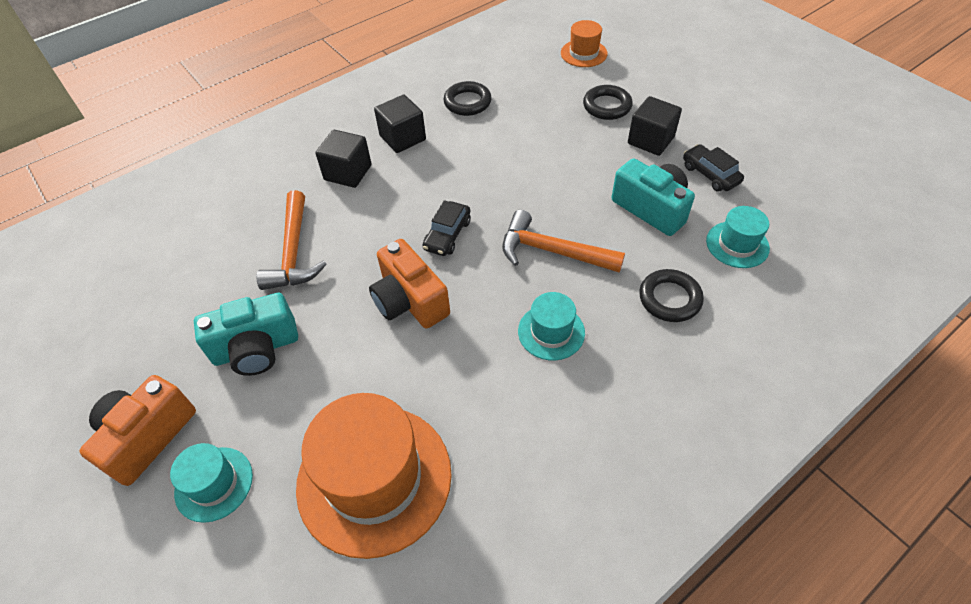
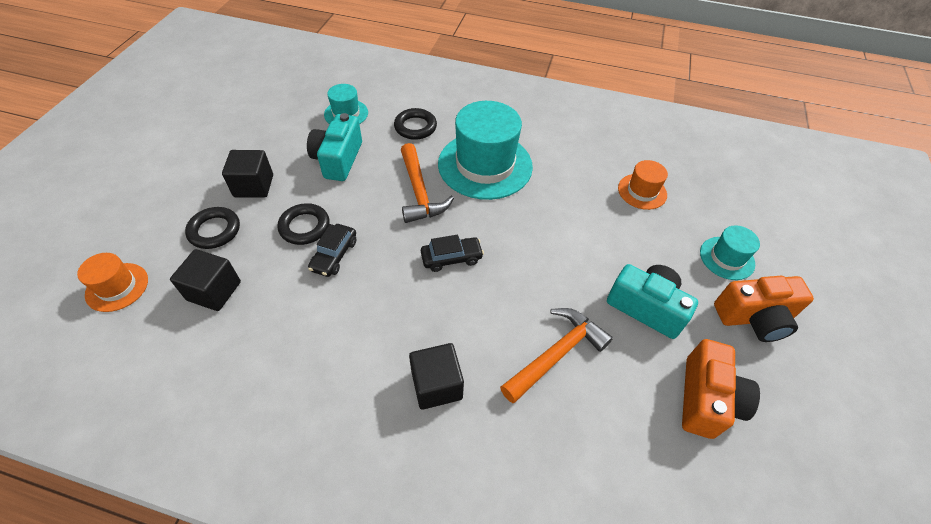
camera: 130 degrees left, 0 degrees up
orange hat [296,393,452,559] -> orange hat [618,160,668,210], size x0.50
orange camera [369,239,450,329] -> orange camera moved to [682,339,760,439]
black cube [374,95,426,153] -> black cube moved to [170,249,241,311]
black ring [443,81,492,116] -> black ring moved to [277,203,330,245]
turquoise hat [518,292,585,361] -> turquoise hat [438,101,533,200], size x2.01
black car [683,144,744,192] -> black car moved to [308,224,356,277]

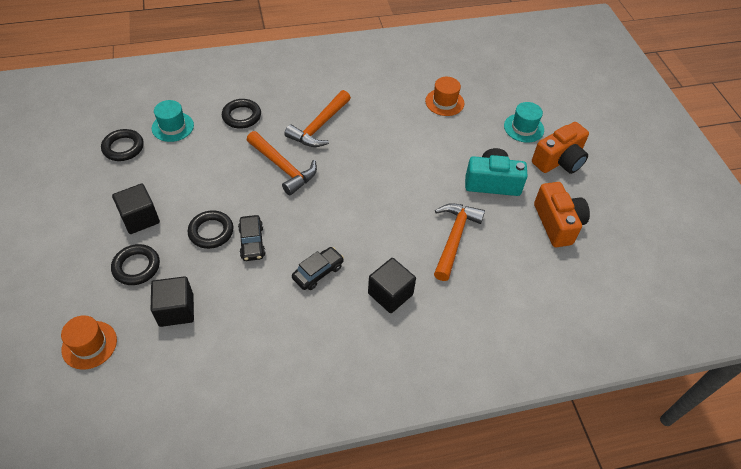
camera: 30 degrees left, 0 degrees up
turquoise camera [307,113,362,181] -> none
black car [421,234,484,272] -> black car moved to [292,247,344,290]
turquoise hat [438,101,533,200] -> orange hammer [284,90,351,147]
none -> black ring [101,129,144,161]

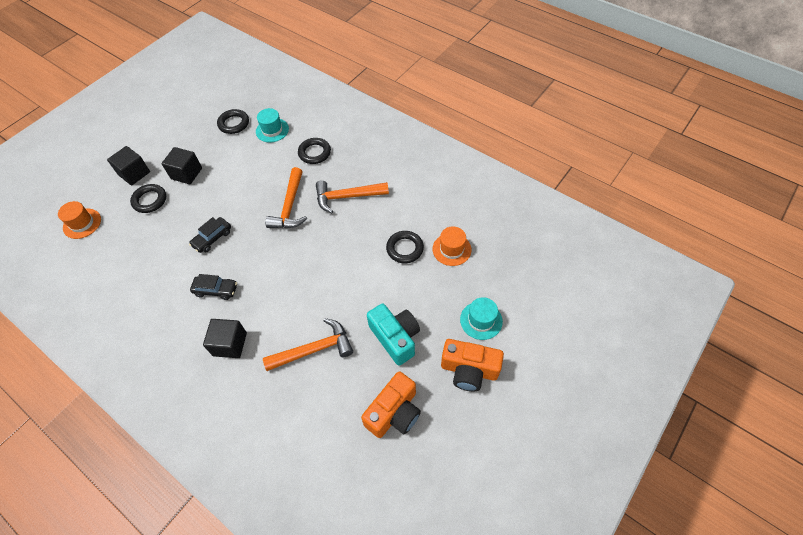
camera: 55 degrees right, 5 degrees up
black cube [151,276,194,327] -> black cube moved to [107,146,150,185]
black ring [188,210,233,249] -> black ring moved to [386,231,424,263]

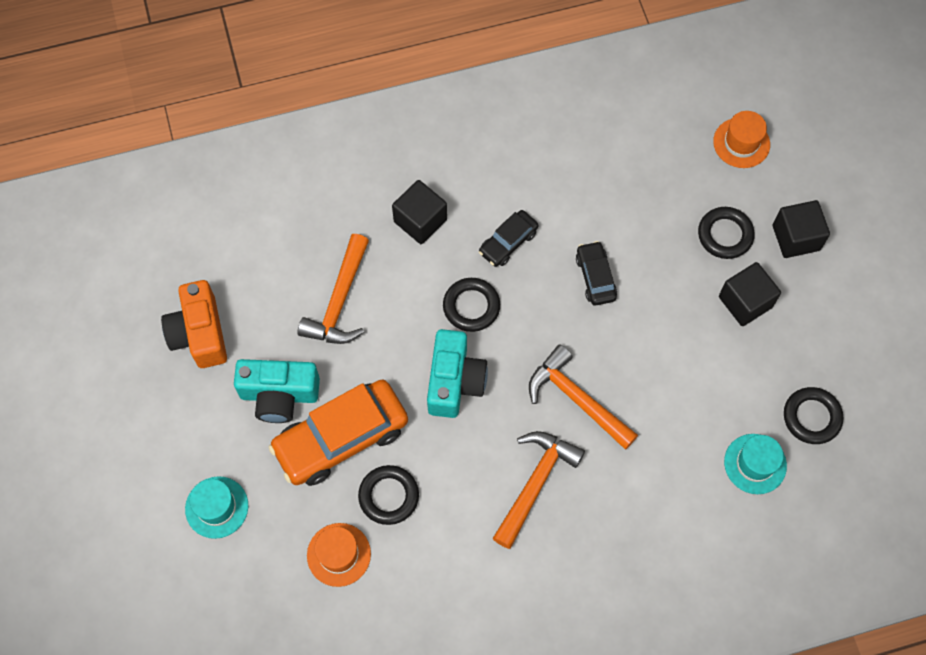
camera: 125 degrees right, 10 degrees up
black ring [298,138,331,164] -> black ring moved to [443,278,500,332]
orange camera [441,339,504,391] -> none
none -> orange car [269,380,408,486]
none -> turquoise camera [427,329,488,418]

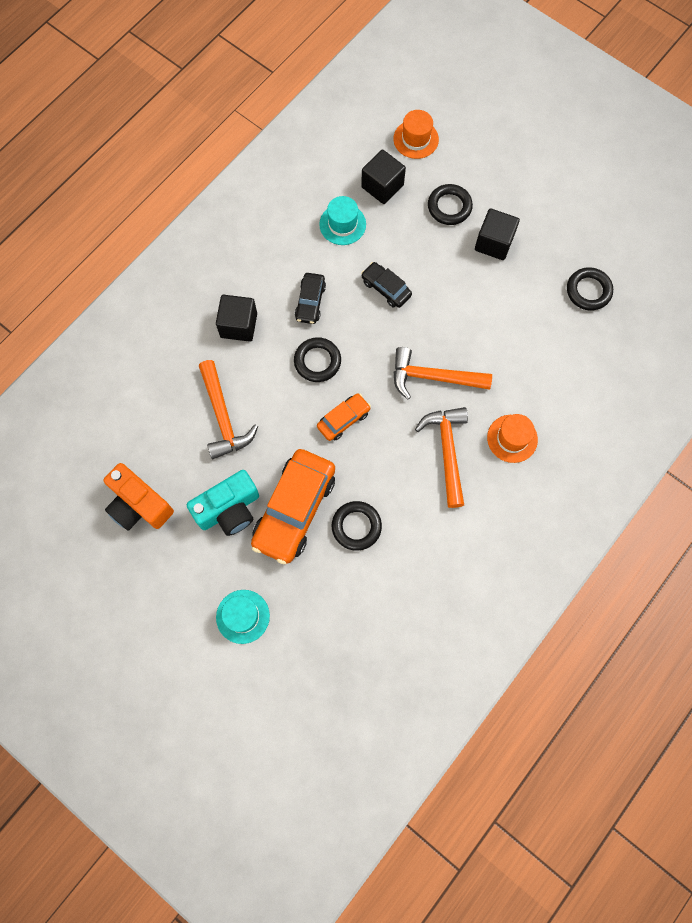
camera: 35 degrees left, 5 degrees up
orange hat [307,523,371,587] -> orange hat moved to [487,414,538,463]
turquoise camera [427,329,488,418] -> orange car [317,393,371,441]
turquoise hat [724,434,787,494] -> turquoise hat moved to [319,196,366,245]
black cube [773,200,830,258] -> black cube moved to [361,150,406,204]

